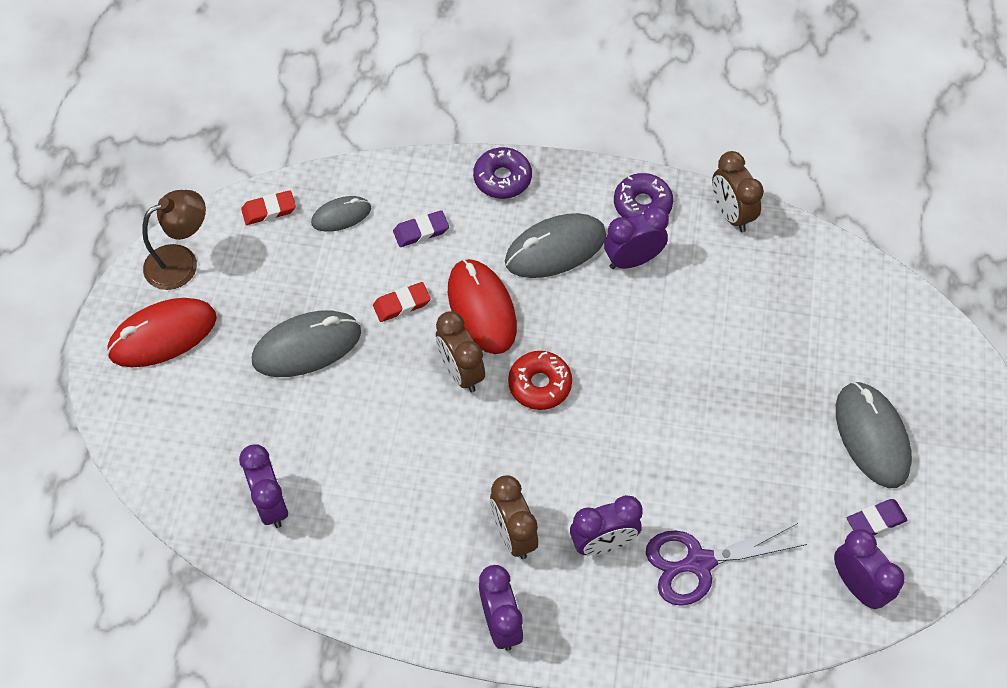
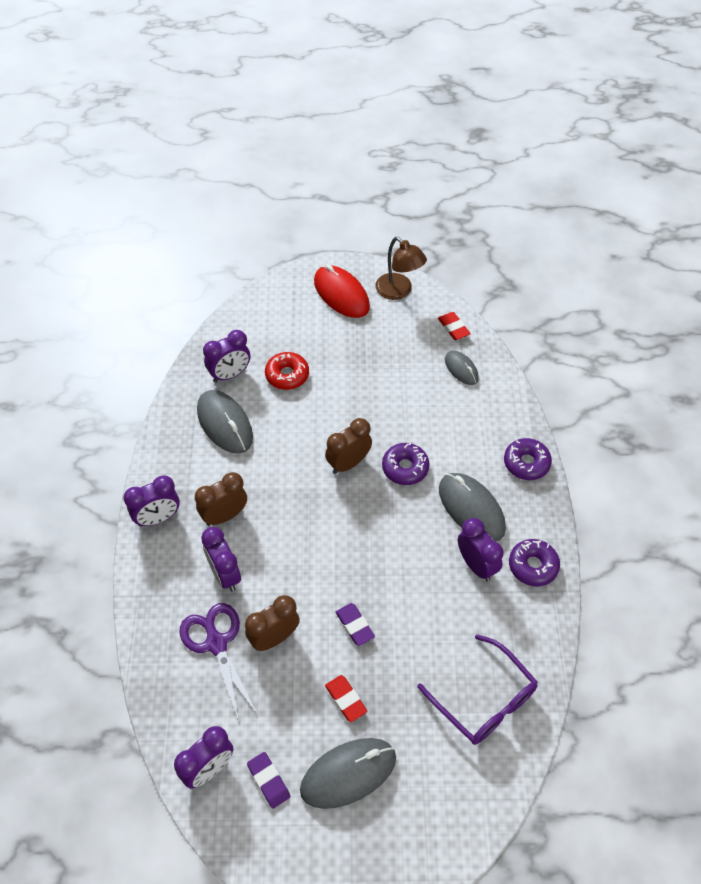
camera: 80 degrees right, 5 degrees down
grey mouse [252,310,361,377] -> grey mouse moved to [197,390,253,454]
red eraser [373,282,431,322] -> red eraser moved to [325,675,367,722]
purple eraser [393,210,449,247] -> purple eraser moved to [336,603,375,646]
red mouse [448,259,517,354] -> purple donut [382,443,429,485]
red donut [508,351,572,410] -> red donut moved to [265,352,309,390]
brown clock [712,151,764,232] -> brown clock moved to [245,595,300,651]
none -> purple glasses [417,634,538,745]

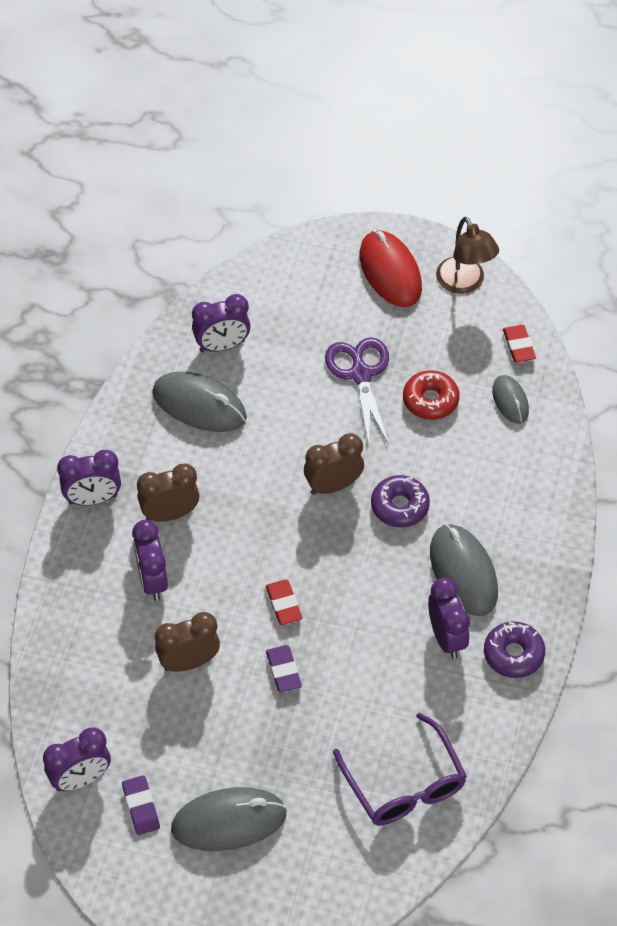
camera: 15 degrees right, 0 degrees up
purple scissors [180,603,257,721] -> purple scissors moved to [325,337,389,445]
grey mouse [197,390,253,454] -> grey mouse turned 45 degrees counterclockwise [153,371,247,432]
red donut [265,352,309,390] -> red donut moved to [403,370,460,420]
red eraser [325,675,367,722] -> red eraser moved to [266,580,302,625]
purple donut [504,438,552,480] -> none

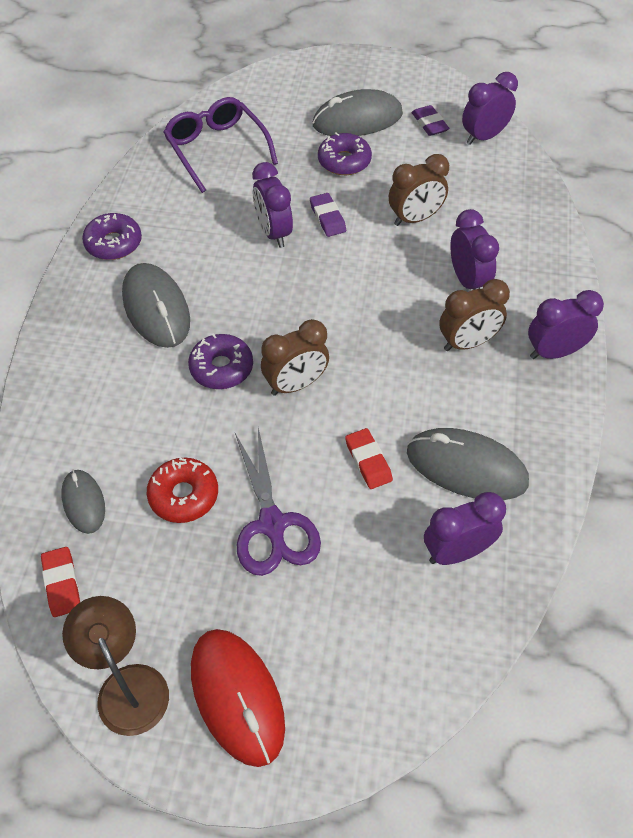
camera: 175 degrees right, 0 degrees up
red eraser [266,580,302,625] -> red eraser moved to [345,428,393,489]
purple clock [428,578,470,659] -> purple clock moved to [252,162,293,248]
none -> purple donut [318,132,372,175]

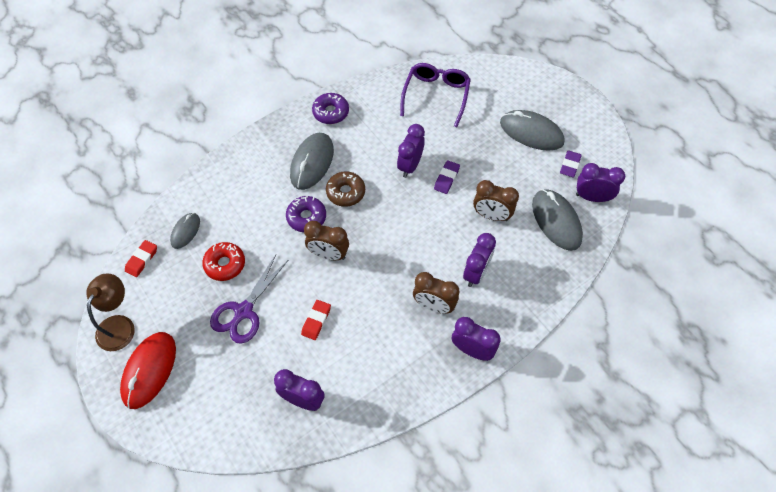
camera: 45 degrees right, 5 degrees up
purple donut [318,132,372,175] -> none
grey mouse [407,428,529,500] -> grey mouse moved to [532,189,583,251]
none -> brown donut [326,171,365,207]

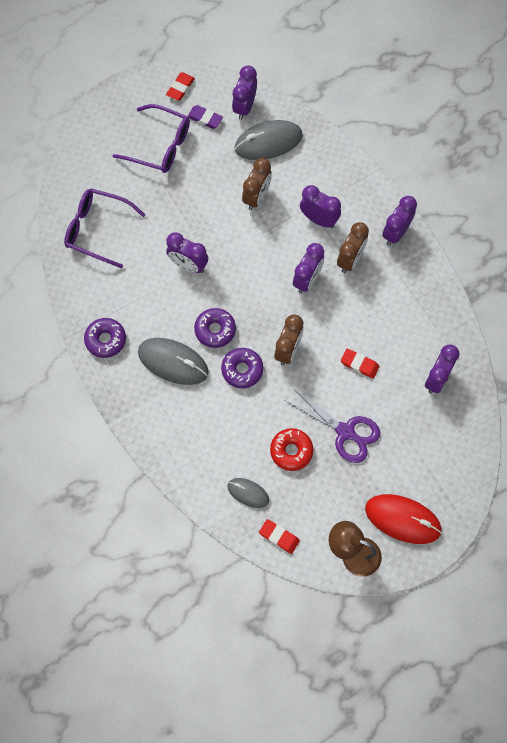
camera: 85 degrees left, 10 degrees up
brown donut [326,171,365,207] -> purple donut [194,308,236,348]
purple eraser [434,160,460,194] -> none
grey mouse [500,110,564,151] -> purple glasses [113,104,190,173]
none -> red eraser [166,72,195,101]
none -> purple clock [293,243,324,294]

